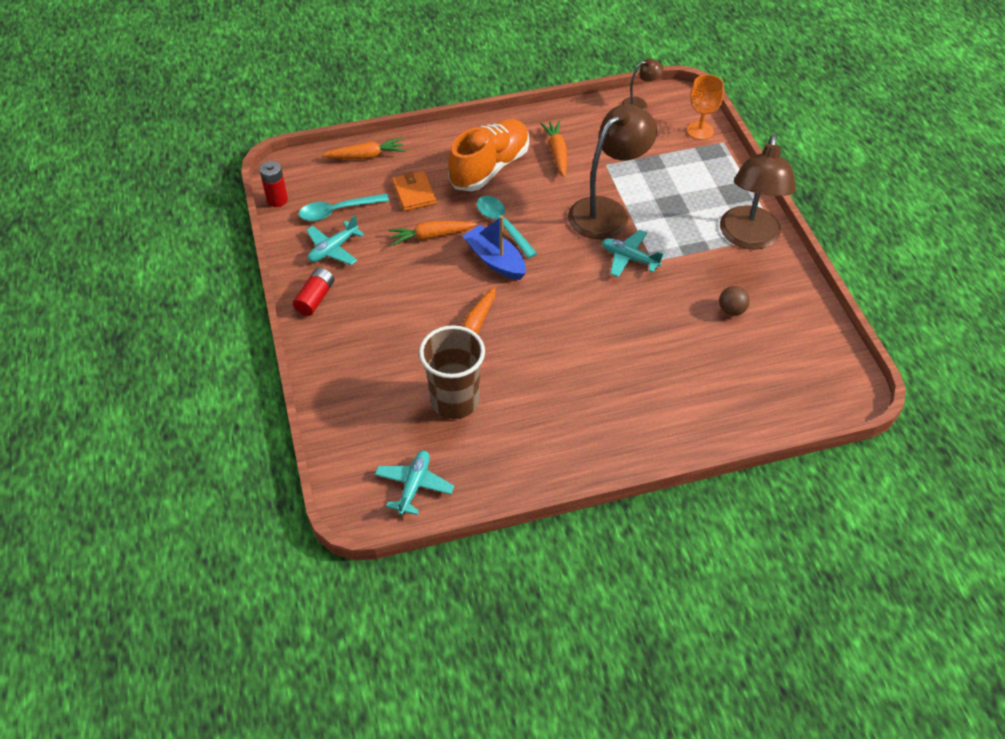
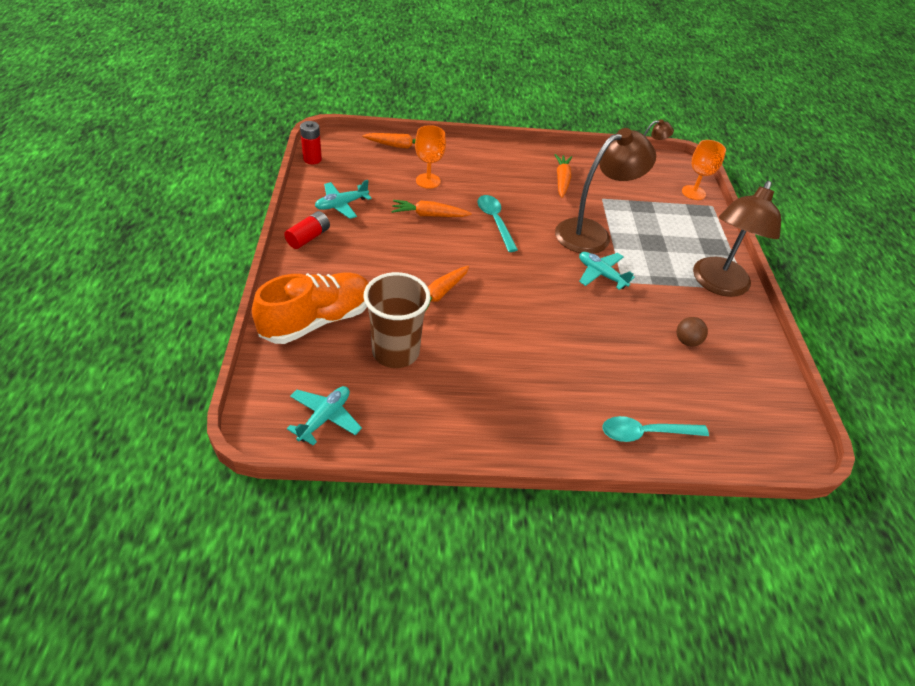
camera: 10 degrees right, 5 degrees down
turquoise spoon [299,193,390,221] -> turquoise spoon moved to [603,416,709,442]
orange wallet [392,171,436,211] -> orange goblet [415,125,446,189]
orange shoe [448,119,529,191] -> orange shoe moved to [252,273,368,344]
blue boat [463,216,526,280] -> none

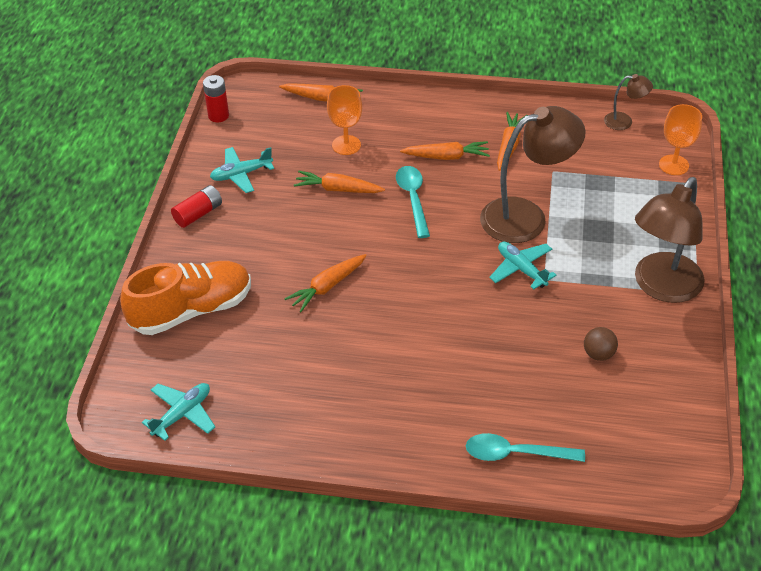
camera: 15 degrees right, 0 degrees up
brown cup [363,272,430,368] -> none
none -> orange carrot [400,141,490,160]

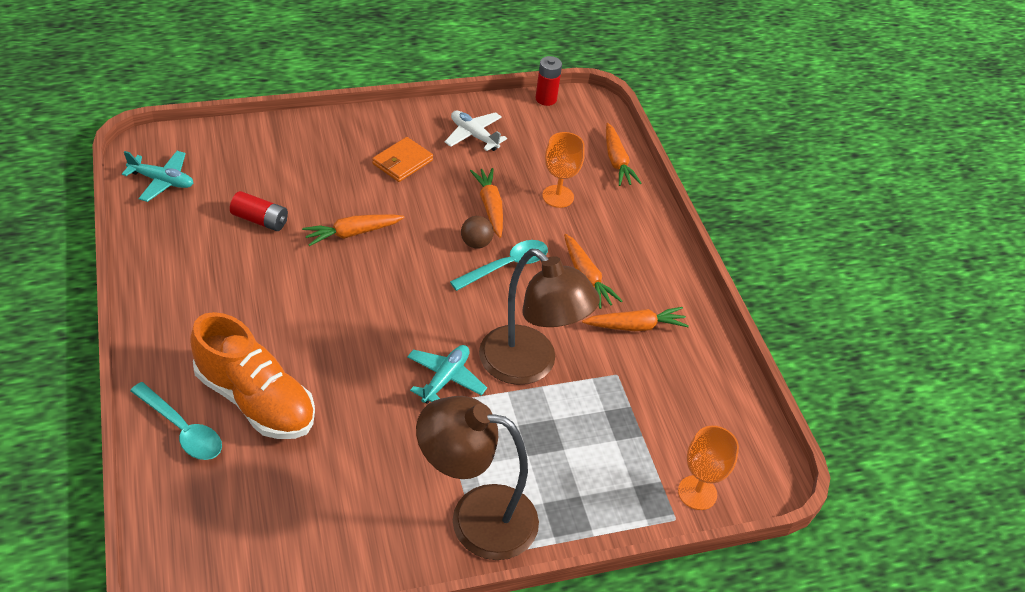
camera: 60 degrees right, 0 degrees up
orange shoe [120,261,251,335] -> orange shoe moved to [190,312,315,439]
red battery [171,185,222,228] -> red battery moved to [230,191,288,231]
turquoise plane [210,147,274,193] -> white plane [445,111,507,151]
orange carrot [284,254,367,312] -> orange carrot turned 45 degrees counterclockwise [302,214,405,246]
turquoise spoon [466,433,585,462] -> turquoise spoon turned 150 degrees clockwise [130,382,222,460]
brown ball [584,327,618,361] -> brown ball moved to [461,216,494,249]
brown lamp [604,74,653,130] -> none
none -> orange wallet [372,137,433,182]

